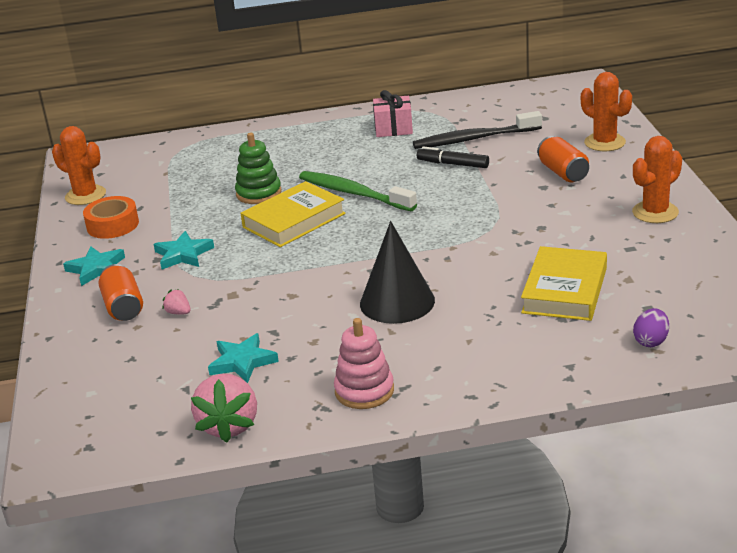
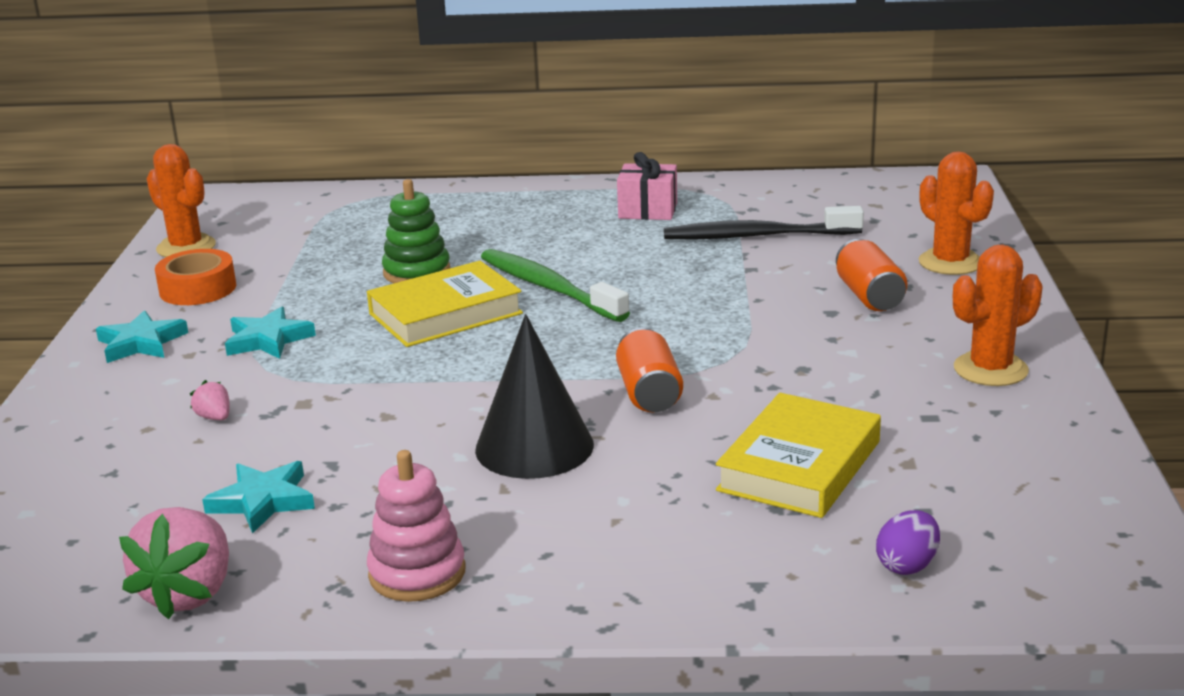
camera: 10 degrees right, 5 degrees down
orange can [99,264,143,321] -> orange can moved to [616,327,683,412]
black marker [417,146,489,168] -> none

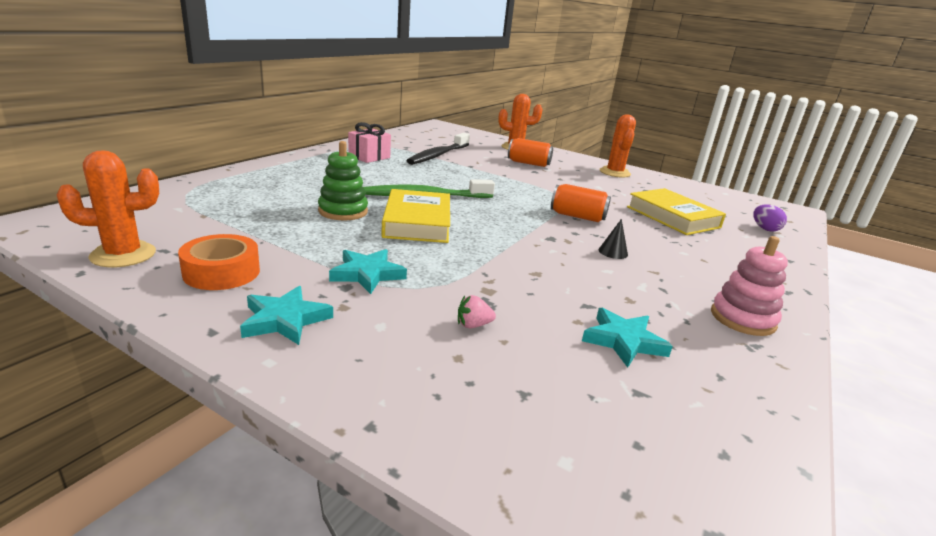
camera: 65 degrees left, 0 degrees up
pink strawberry [119,507,229,619] -> none
black cone [475,314,594,479] -> black cone [599,219,628,259], size x0.41

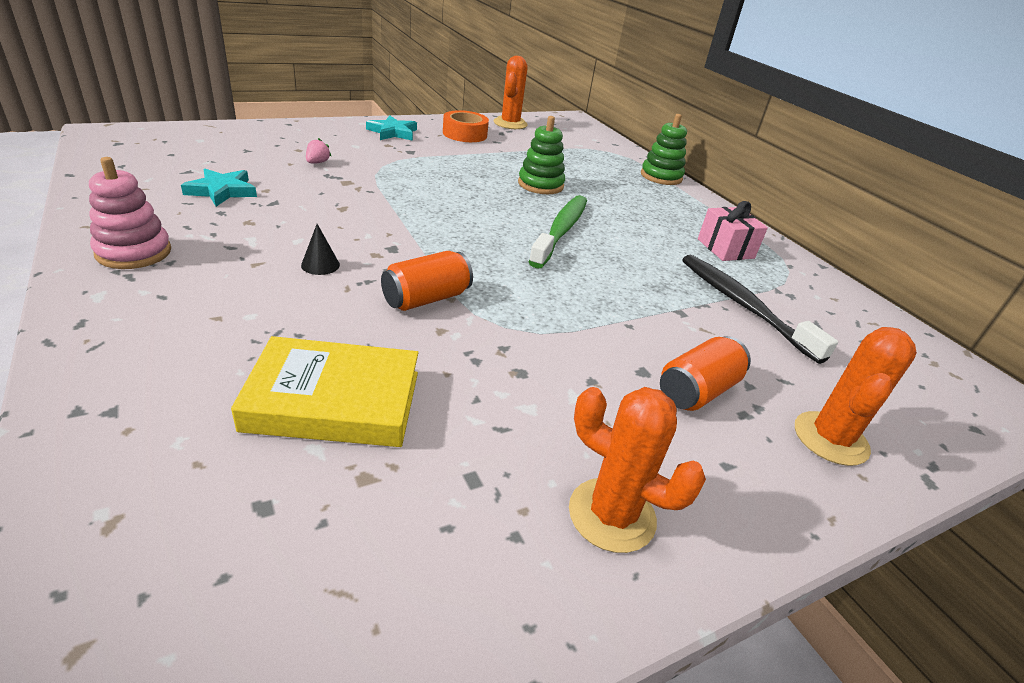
camera: 120 degrees right, 10 degrees up
turquoise star [329,249,407,294] -> none
yellow book [381,189,450,243] -> none
purple egg [753,204,787,231] -> none
none -> green stacking toy [641,114,687,185]

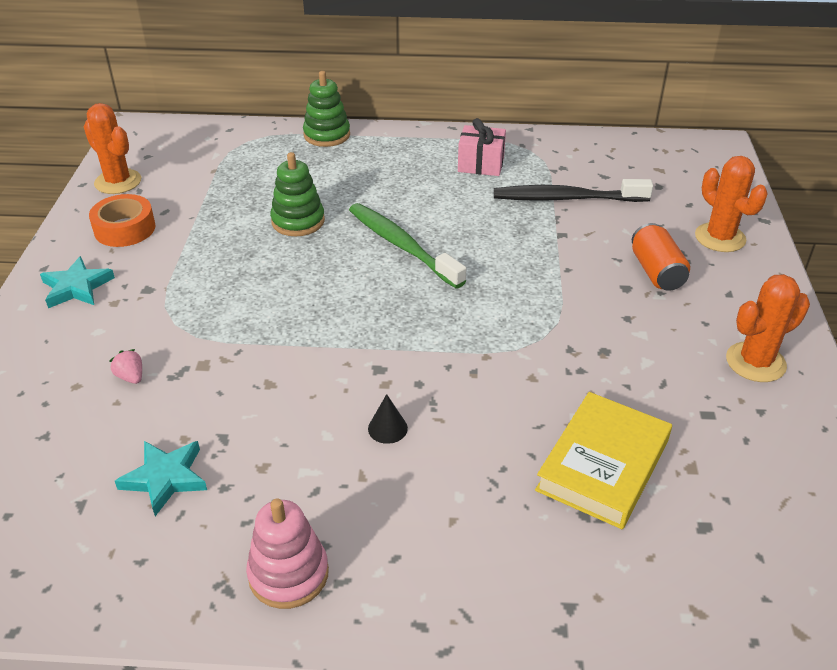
camera: 55 degrees left, 5 degrees up
orange can [381,251,473,311] -> none

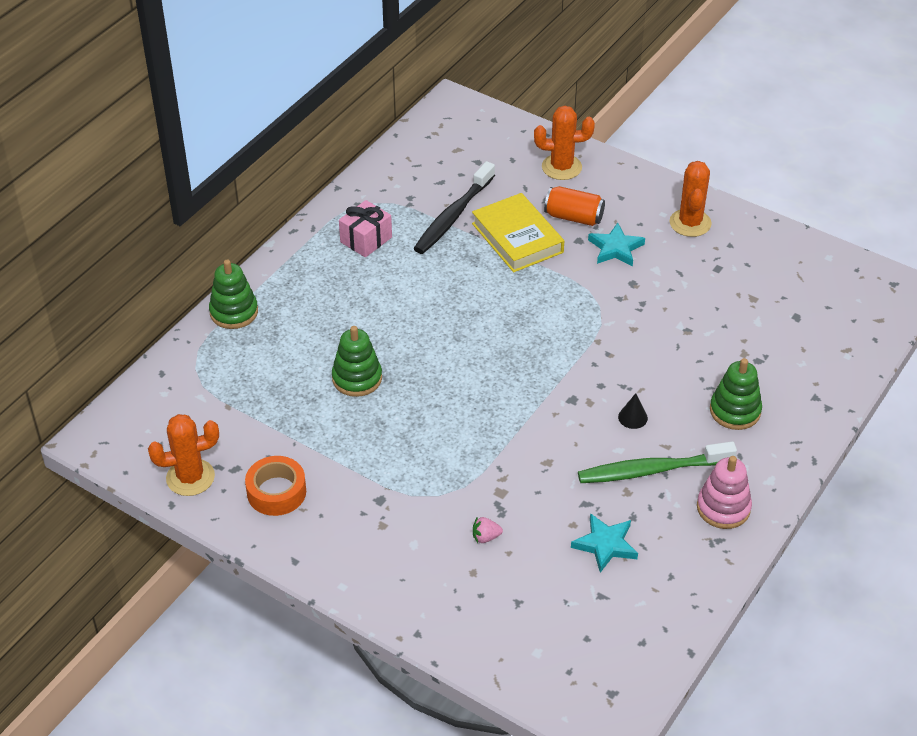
camera: 60 degrees left, 5 degrees up
turquoise star [40,256,115,308] -> turquoise star moved to [588,223,645,266]
green toothbrush [349,203,466,289] -> green toothbrush moved to [578,441,737,483]
yellow book [535,392,672,529] -> yellow book moved to [472,193,564,272]
none -> green stacking toy [710,358,762,430]

